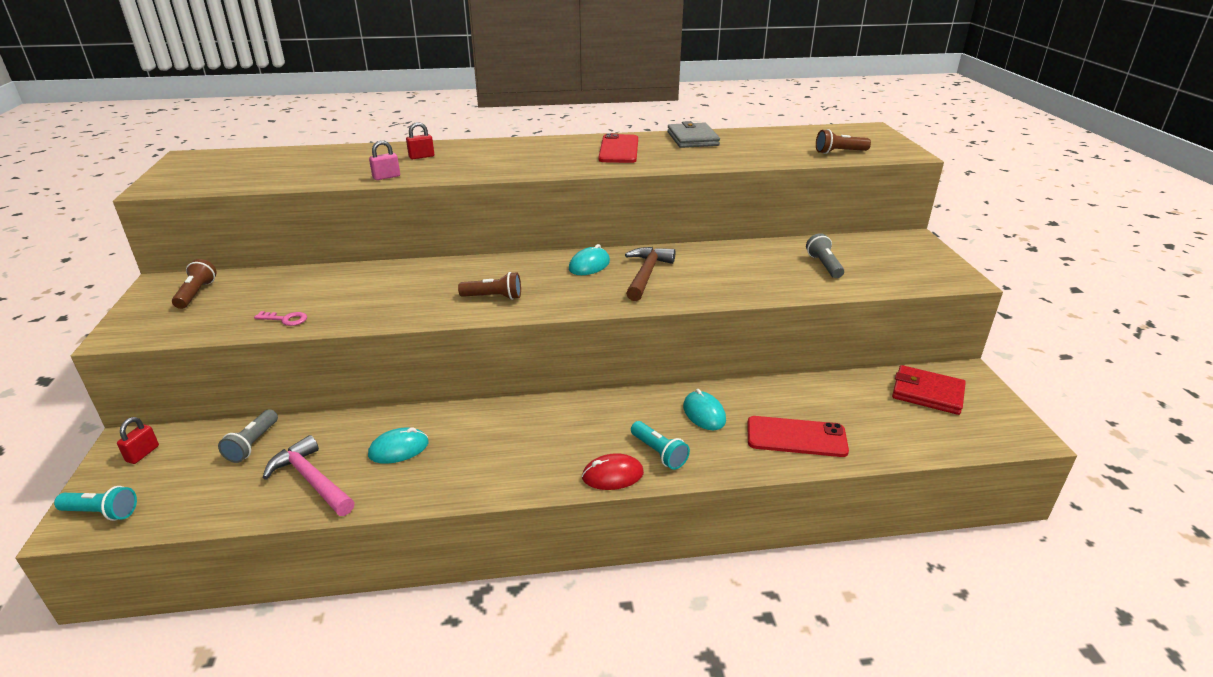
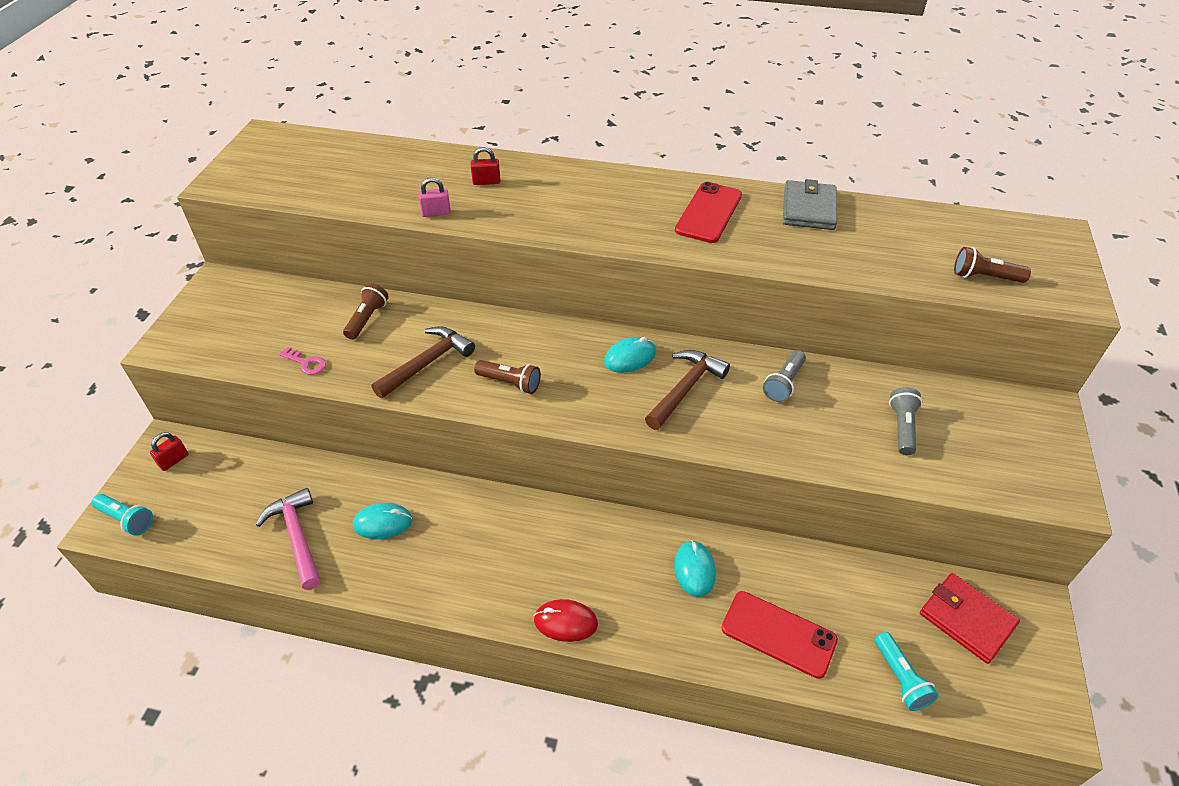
camera: 20 degrees right, 15 degrees up
brown flashlight [172,259,217,309] -> brown flashlight moved to [343,283,389,340]
grey flashlight [218,409,278,463] -> grey flashlight moved to [763,350,806,402]
turquoise flashlight [631,421,690,470] -> turquoise flashlight moved to [875,632,939,711]
none -> brown hammer [371,326,475,398]

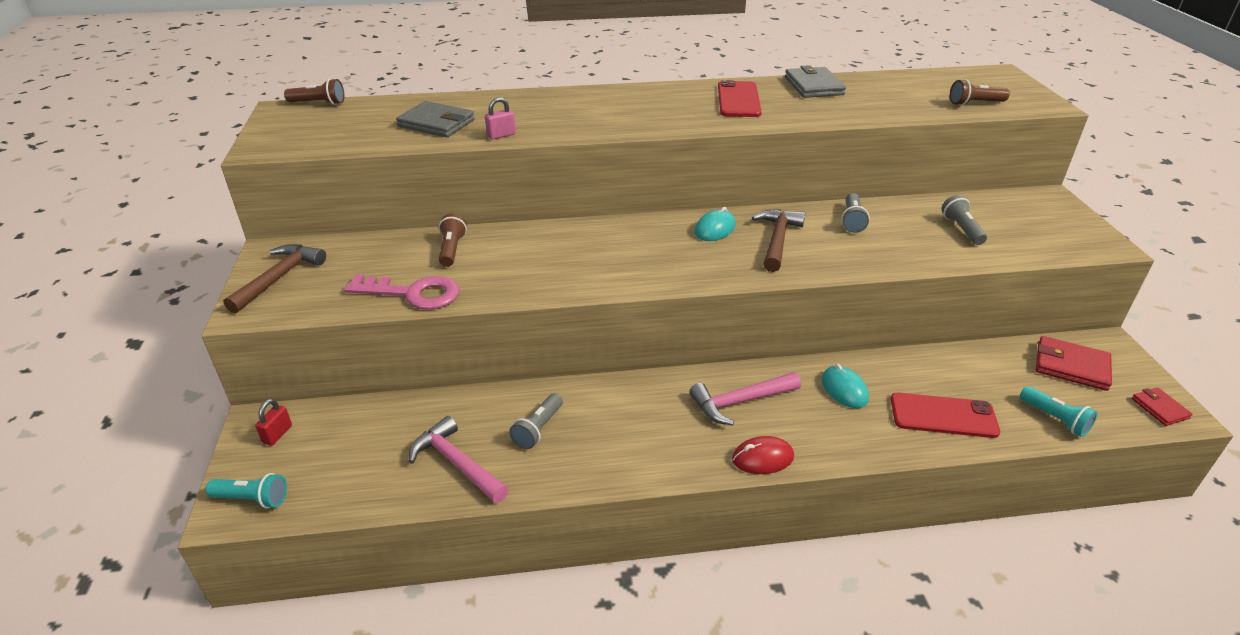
camera: 20 degrees left, 10 degrees down
pink key [279,347,326,375] -> pink key [344,274,460,310], size x2.09
turquoise mouse [353,503,412,539] -> grey flashlight [509,393,563,449]
brown hammer [371,326,475,398] -> brown hammer moved to [223,244,326,314]
red padlock [471,147,500,185] -> none
brown flashlight [474,360,541,394] -> brown flashlight moved to [284,79,344,105]
none -> grey wallet [396,101,475,137]
none -> pink hammer [689,372,801,426]
none -> red wallet [1131,387,1193,426]

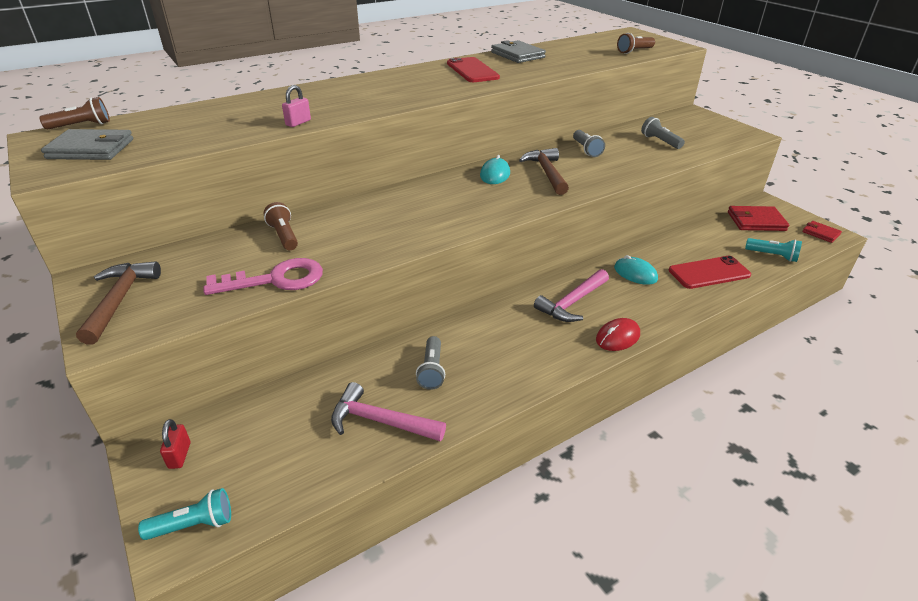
camera: 25 degrees left, 0 degrees up
grey wallet [396,101,475,137] -> grey wallet moved to [41,129,133,160]

